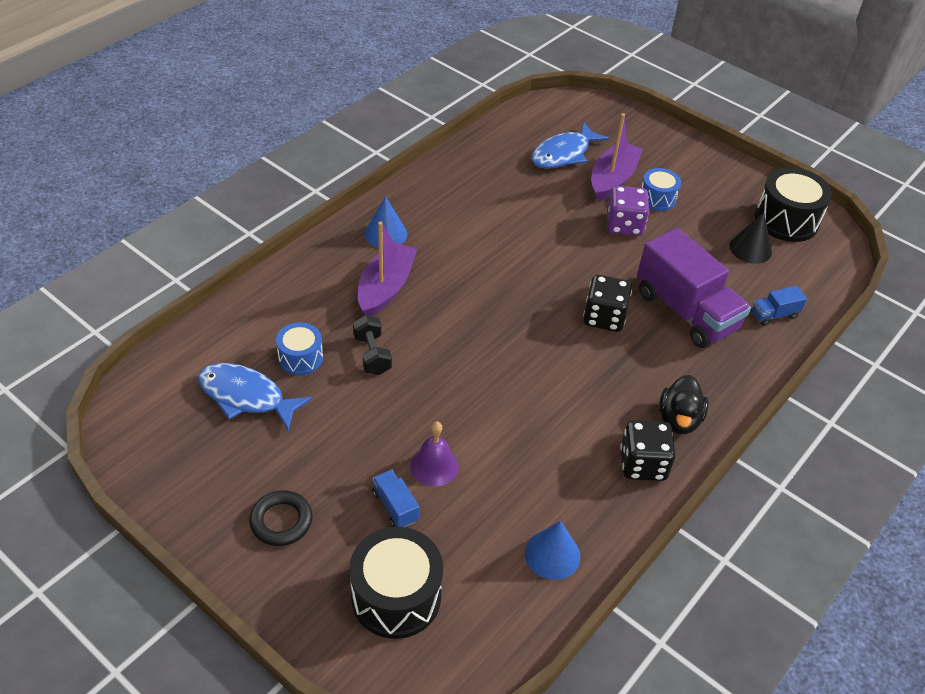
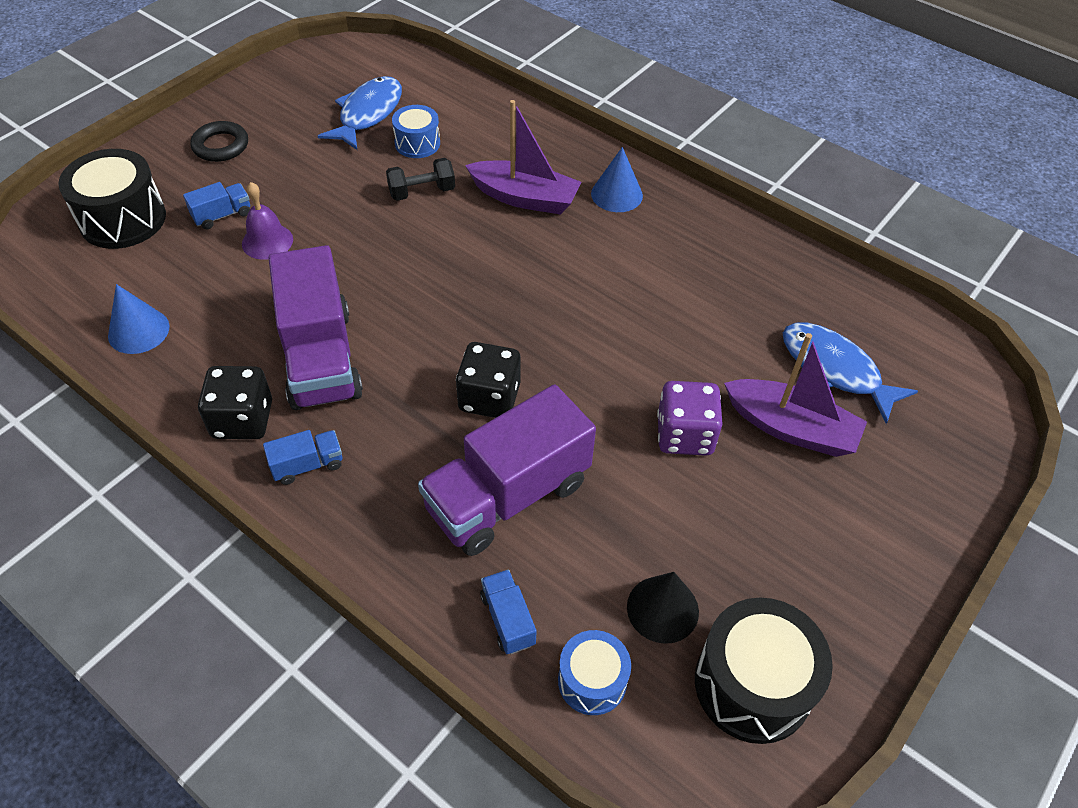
camera: 90 degrees right, 5 degrees up
blue drum [642,168,681,211] -> blue drum moved to [558,630,631,715]
black duck [659,375,708,434] -> blue truck [263,430,342,485]
none -> purple truck [268,245,363,410]

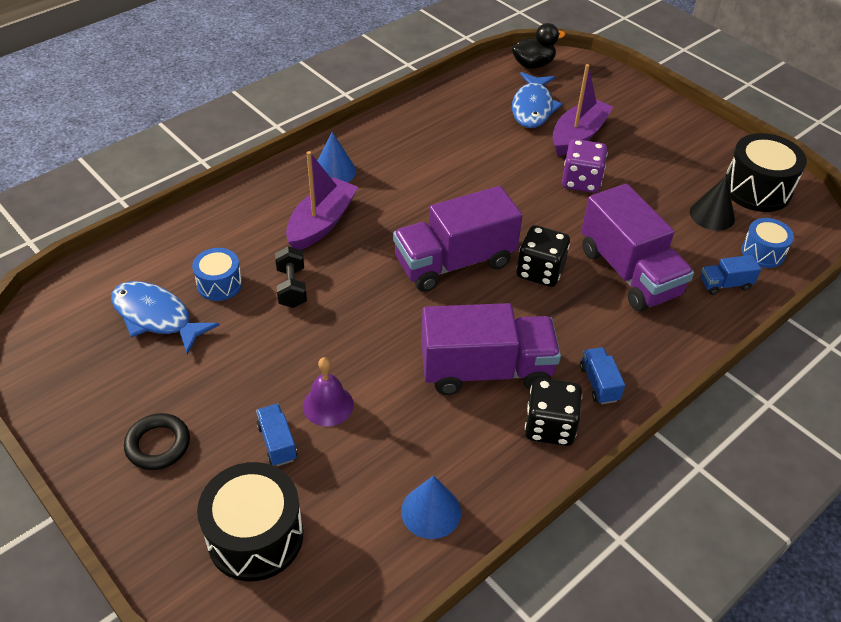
camera: 80 degrees left, 5 degrees down
blue fish [783,323,918,424] -> blue fish turned 45 degrees counterclockwise [512,72,563,128]
none -> purple truck [393,186,523,292]
none -> black duck [512,23,565,69]

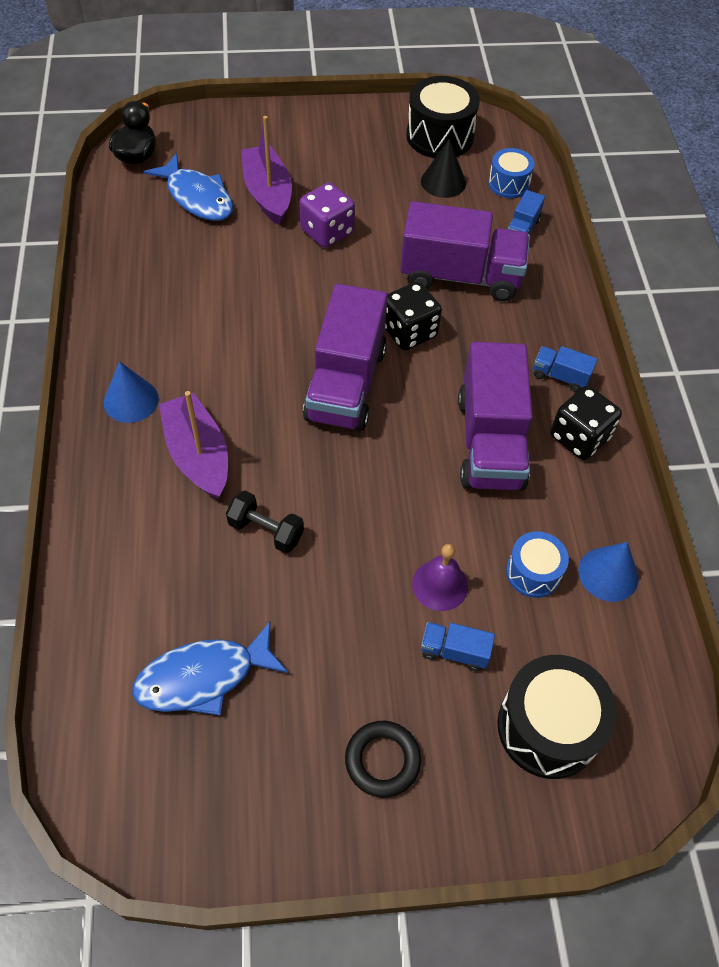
camera: 55 degrees left, 10 degrees up
blue drum [192,248,242,301] -> blue drum moved to [506,531,569,598]
purple truck [421,303,561,395] -> purple truck turned 150 degrees clockwise [458,342,533,491]

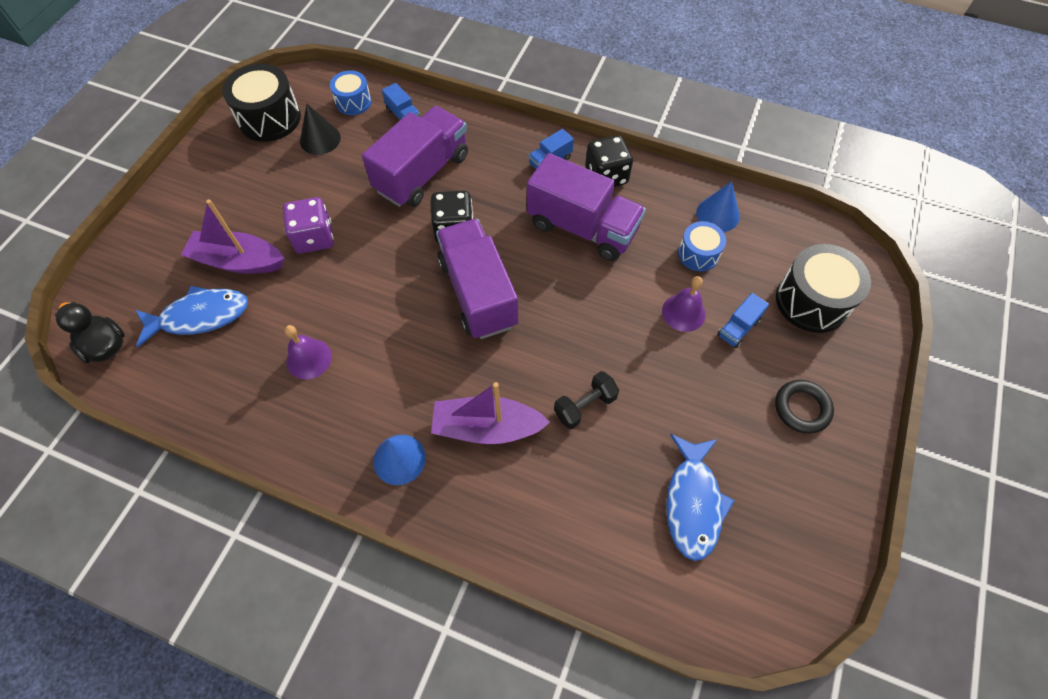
camera: 60 degrees left, 5 degrees up
purple truck [303,284,388,431] -> purple truck turned 150 degrees counterclockwise [436,219,518,339]
none -> purple bell [284,325,332,380]

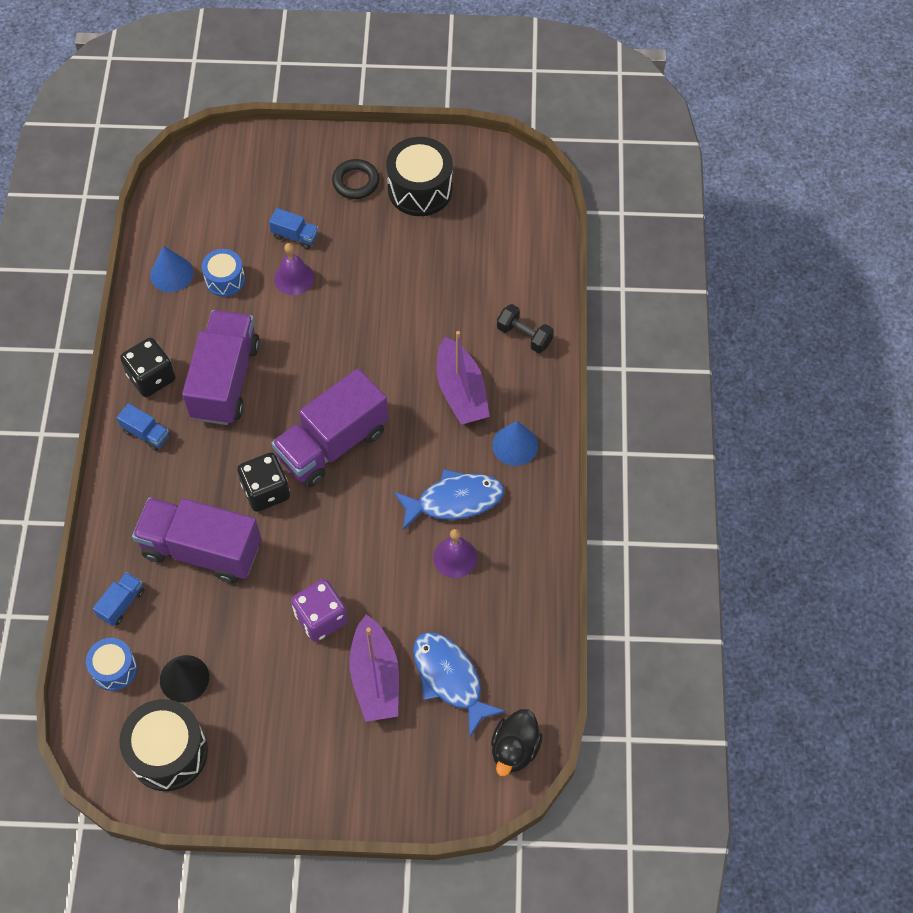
camera: 110 degrees left, 0 degrees up
black dumbbell [554,371,619,429] -> black dumbbell moved to [497,304,554,353]
blue fish [666,434,735,561] -> blue fish moved to [394,469,504,530]
black drum [776,244,871,333] -> black drum moved to [386,137,453,216]

